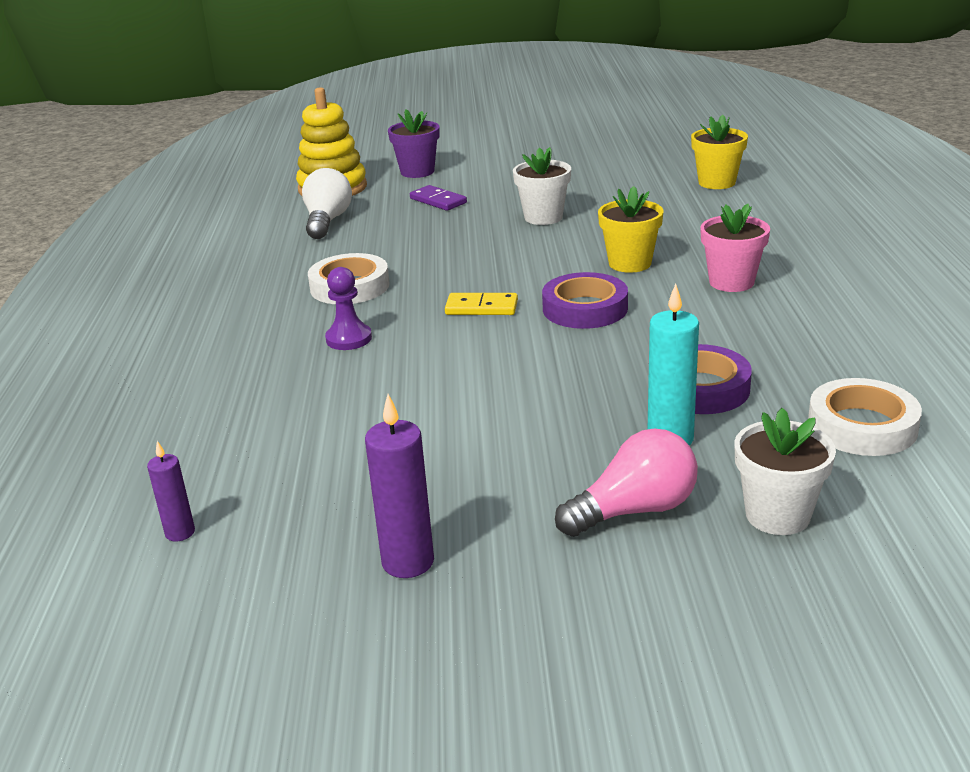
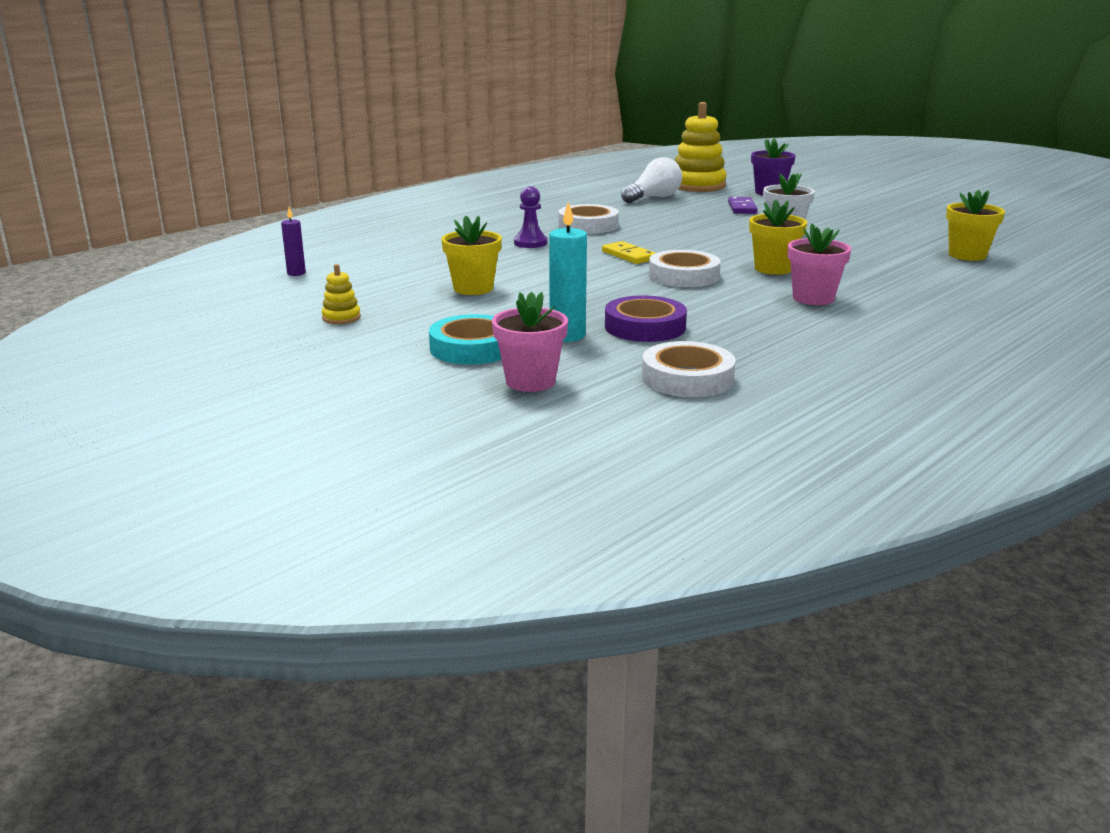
camera: 45 degrees right, 5 degrees down
purple candle [365,394,434,578] -> yellow stacking toy [322,264,361,324]
purple tape [542,272,628,329] -> white tape [649,250,721,287]
pink light bulb [555,429,698,537] -> turquoise tape [429,314,501,365]
white flower pot [734,408,836,535] -> pink flower pot [492,292,568,392]
none -> yellow flower pot [441,216,502,295]

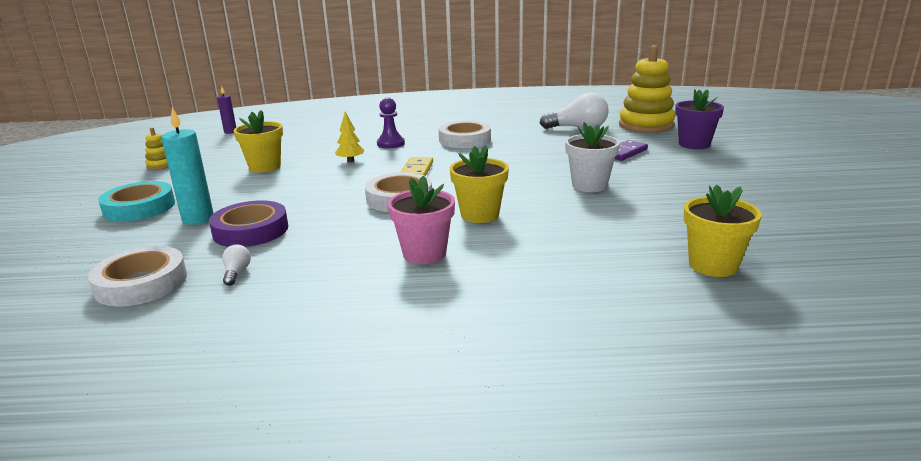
camera: 45 degrees right, 0 degrees up
pink flower pot [492,292,568,392] -> none
none -> white light bulb [222,244,251,286]
none -> yellow tree [335,112,365,162]

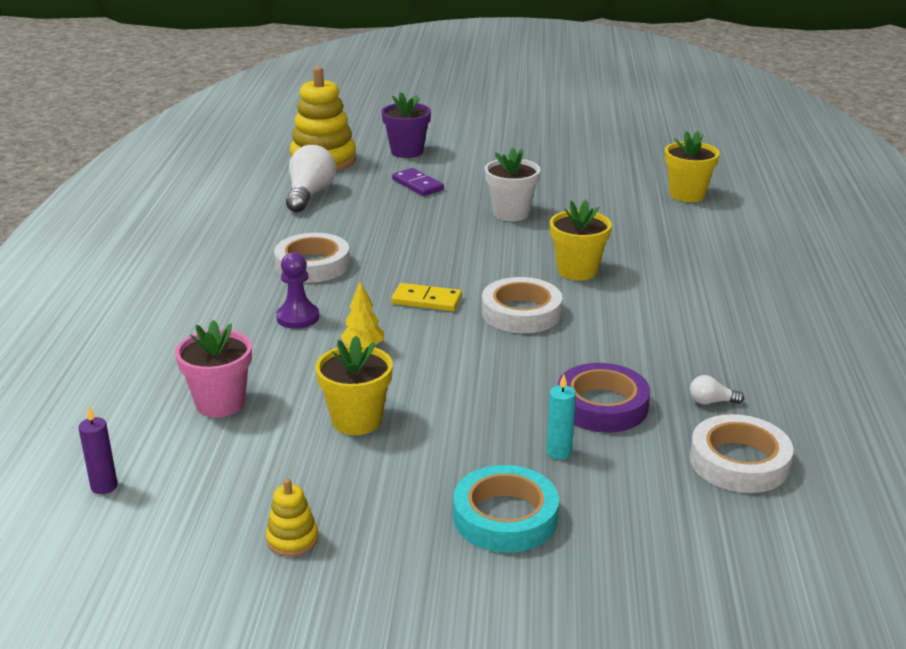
camera: 85 degrees left, 5 degrees up
turquoise candle [161,107,214,225] -> turquoise candle [547,374,576,459], size x0.59
pink flower pot [388,176,455,264] -> pink flower pot moved to [175,320,252,418]

